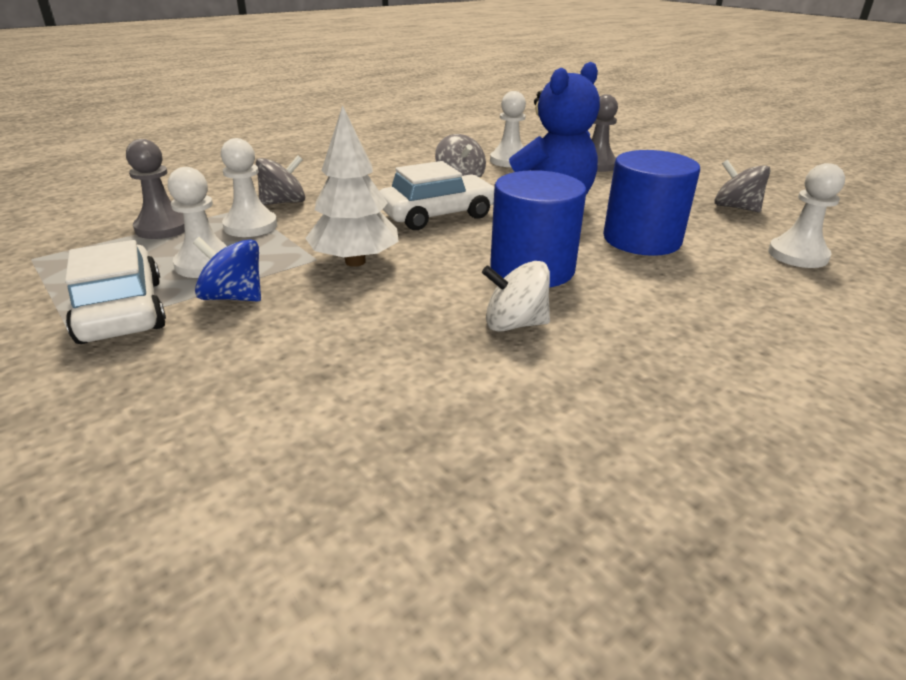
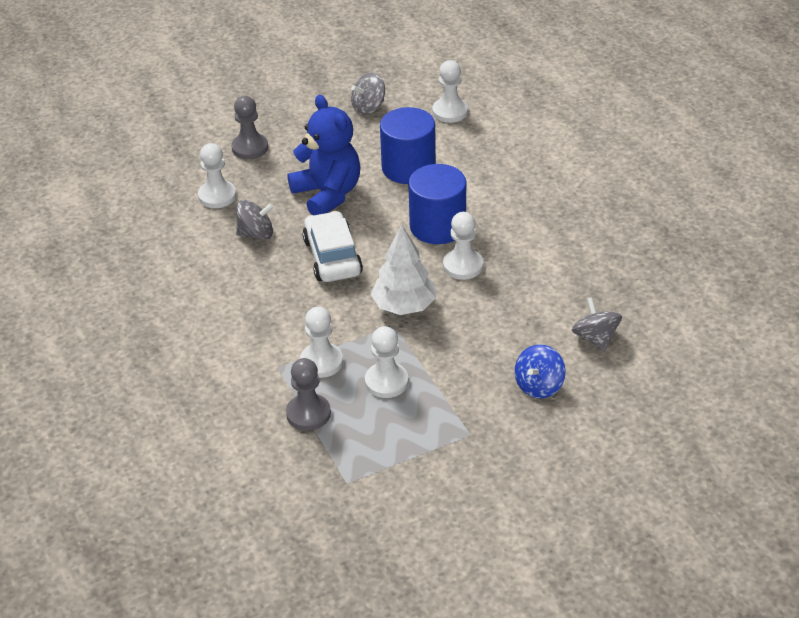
camera: 75 degrees left, 10 degrees up
white car [65,240,166,344] -> none
blue spinning top [193,237,261,302] -> blue spinning top moved to [515,344,565,399]
grey spinning top [256,155,305,205] -> grey spinning top moved to [572,297,622,351]
white spinning top [482,261,550,332] -> none
none -> white pawn [443,212,483,280]

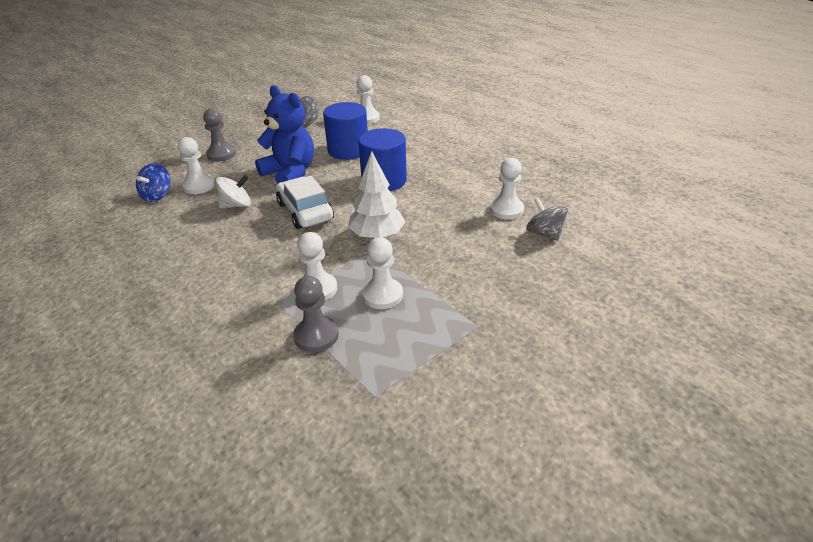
camera: 15 degrees left, 5 degrees down
grey spinning top [236,200,274,240] -> white spinning top [215,175,251,208]
white pawn [443,212,483,280] -> white pawn moved to [490,158,524,220]
blue spinning top [515,344,565,399] -> blue spinning top moved to [136,163,170,202]

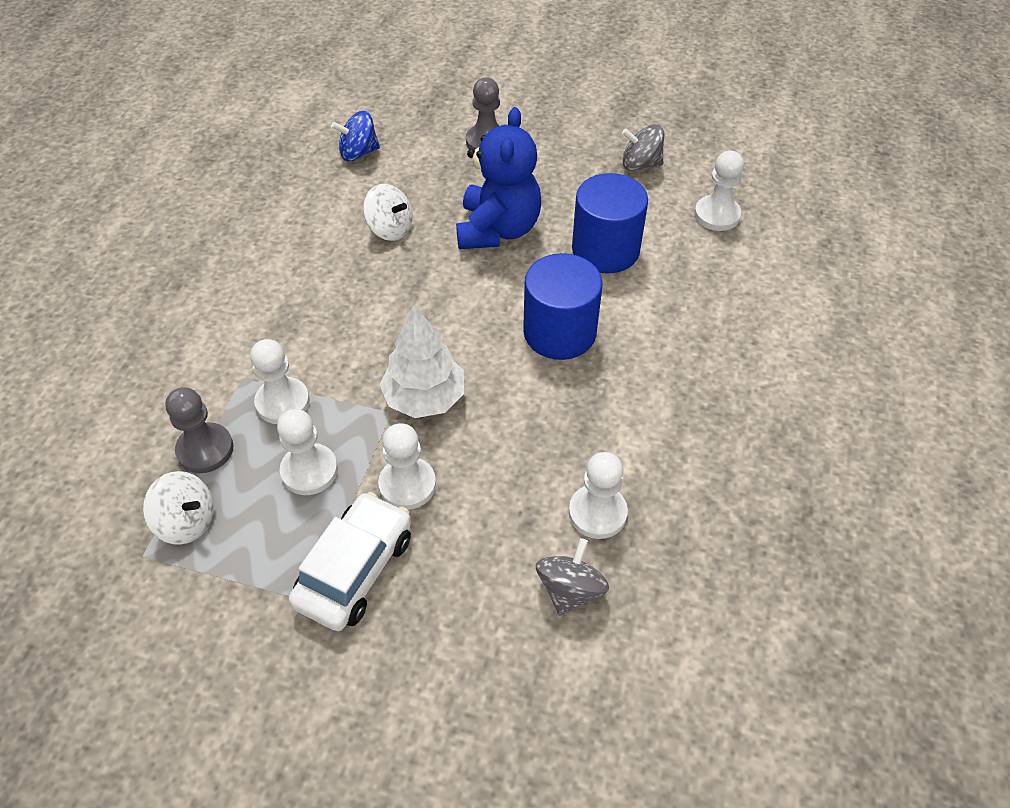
camera: 55 degrees right, 15 degrees up
white pawn [178,137,215,194] -> white pawn moved to [378,423,436,510]
white car [276,176,334,229] -> white car moved to [288,492,411,631]
none -> white spinning top [143,471,214,545]

